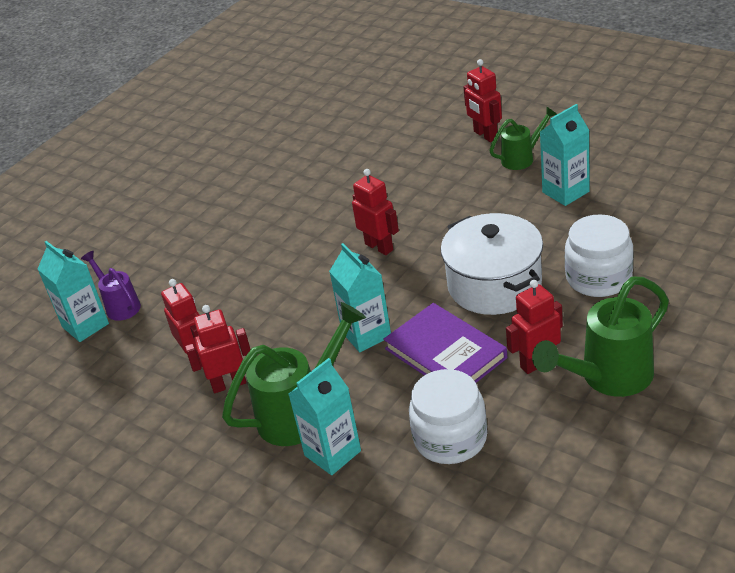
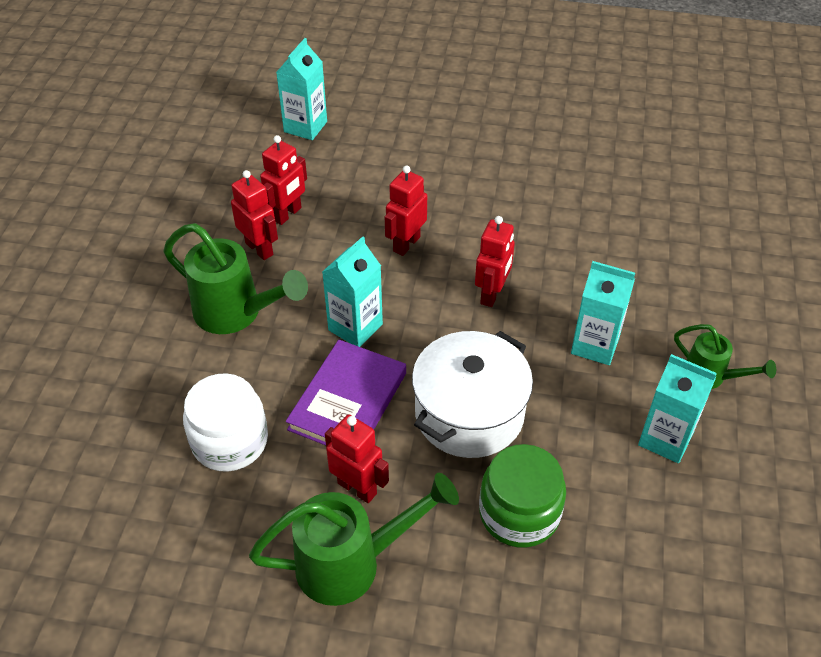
camera: 60 degrees right, 10 degrees up
purple watering can [81,251,141,321] -> none
turquoise carton [288,358,361,475] -> turquoise carton moved to [571,261,635,365]
red robot [464,59,502,142] -> red robot moved to [385,165,427,256]
green watering can [532,277,669,397] -> green watering can turned 135 degrees clockwise [249,473,459,606]
white jar [565,214,634,297] -> green jar [479,444,566,547]

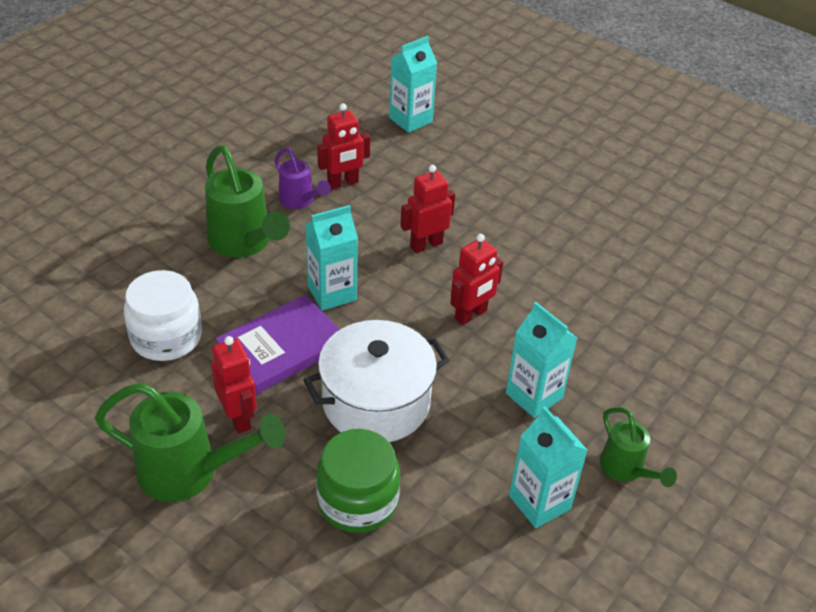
camera: 25 degrees right, 5 degrees down
red robot [231,170,278,260] -> purple watering can [275,147,331,209]

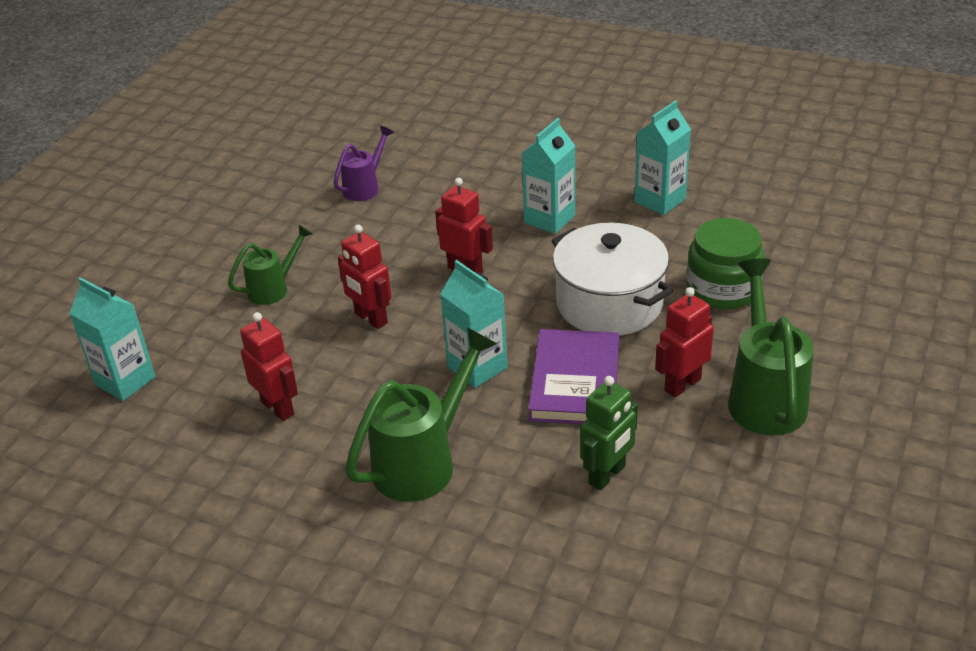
camera: 100 degrees left, 5 degrees down
white jar [124,270,202,361] -> green robot [580,376,638,490]
purple book [215,294,340,394] -> purple book turned 60 degrees clockwise [528,329,619,424]
purple watering can [275,147,331,209] -> purple watering can moved to [334,126,394,201]
green watering can [600,407,677,487] -> green watering can moved to [228,225,313,305]

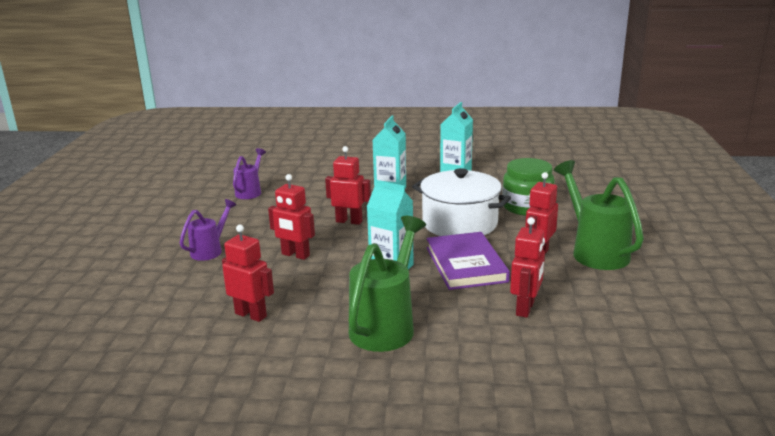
camera: 20 degrees left, 15 degrees down
turquoise carton [69,277,155,401] -> none
green watering can [228,225,313,305] -> purple watering can [180,199,236,261]
green robot [580,376,638,490] -> red robot [510,217,545,318]

